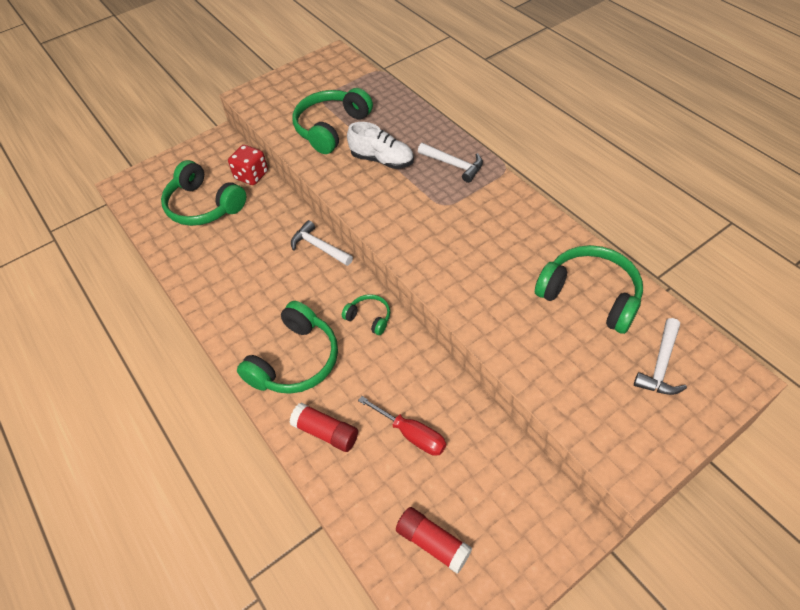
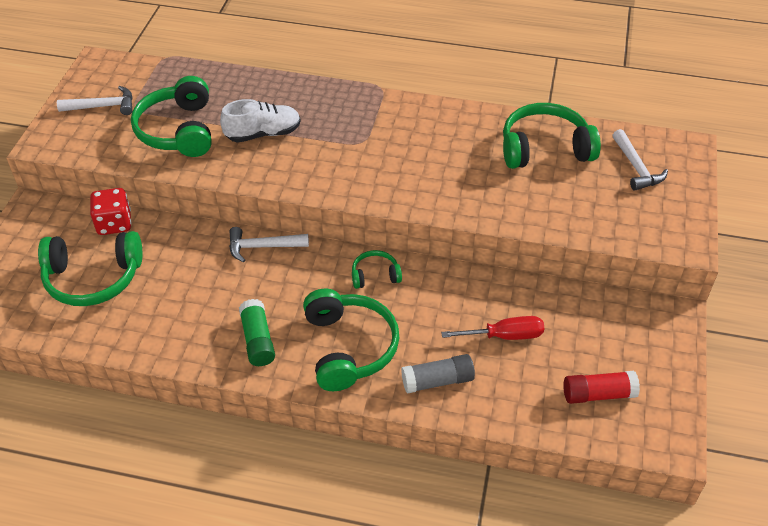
camera: 45 degrees left, 5 degrees down
red glue stick [289,403,358,452] -> grey glue stick [401,354,475,394]
white hammer [418,143,483,183] -> white hammer moved to [57,86,133,115]
none -> green glue stick [239,299,275,366]

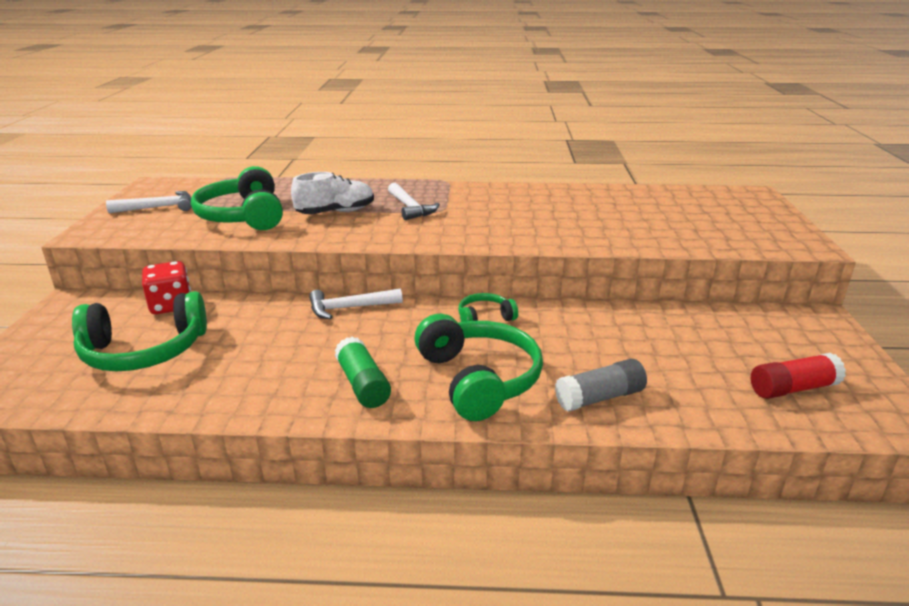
camera: 10 degrees left, 20 degrees down
red screwdriver [441,316,544,340] -> none
green headphones [503,103,601,169] -> none
white hammer [612,129,668,191] -> white hammer moved to [388,183,440,220]

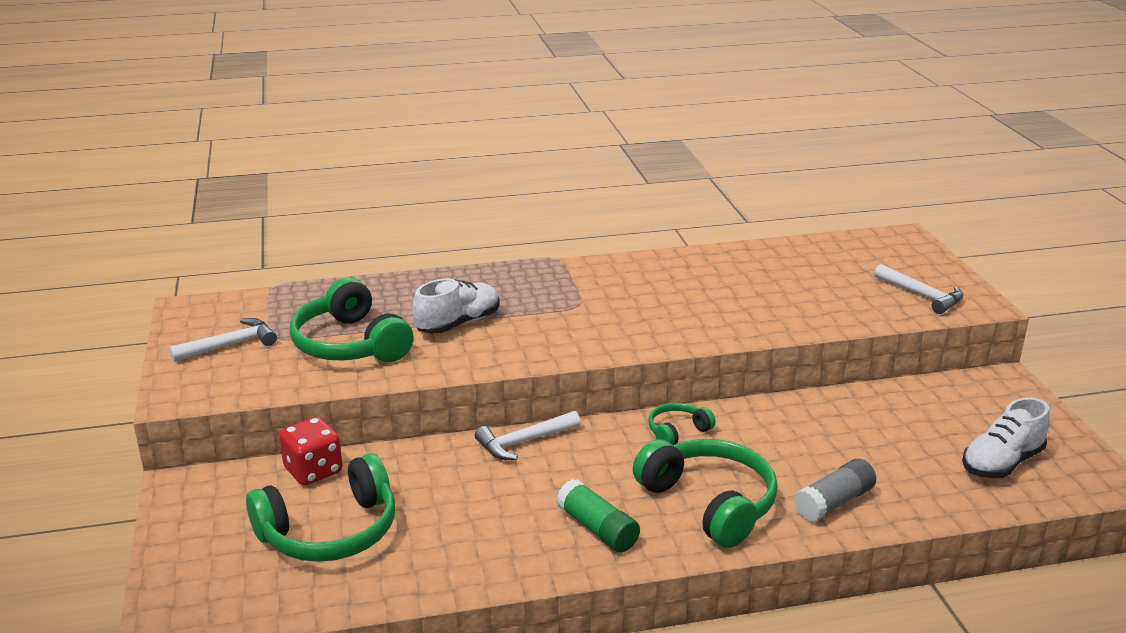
camera: 15 degrees left, 0 degrees up
white hammer [388,183,440,220] -> white hammer moved to [874,264,963,314]
red glue stick [751,353,846,399] -> white shoe [962,397,1050,478]

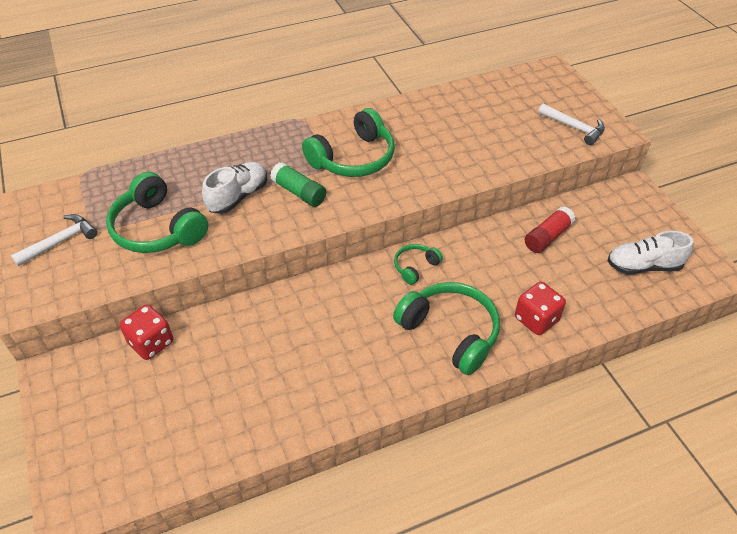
camera: 10 degrees left, 20 degrees up
green headphones [246,453,395,562] -> green headphones moved to [302,108,395,177]
white hammer [475,411,581,460] -> none
green glue stick [556,479,640,552] -> green glue stick moved to [270,162,326,207]
grey glue stick [794,459,876,522] -> red dice [515,282,566,335]
white shoe [962,397,1050,478] -> white shoe turned 45 degrees clockwise [608,231,694,274]
none -> red glue stick [525,206,576,253]

